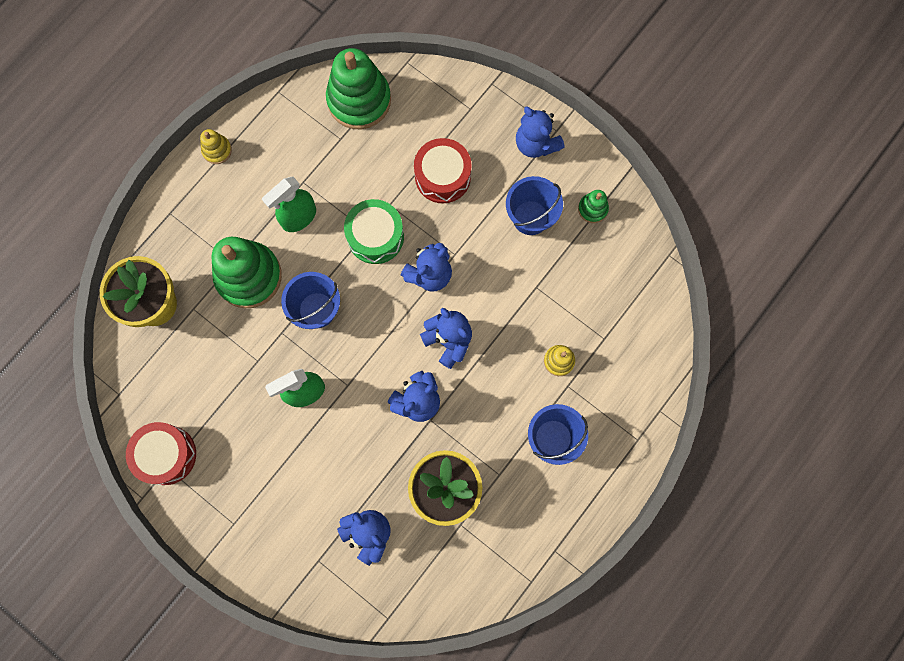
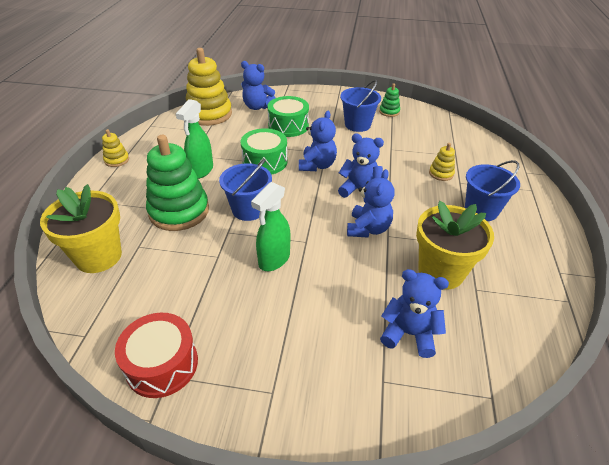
camera: 30 degrees left, 35 degrees down
green stacking toy [326,48,391,129] -> yellow stacking toy [186,48,232,126]
red drum [414,138,472,203] -> green drum [268,96,309,137]
blue teddy bear [516,106,565,158] -> blue teddy bear moved to [241,61,276,110]

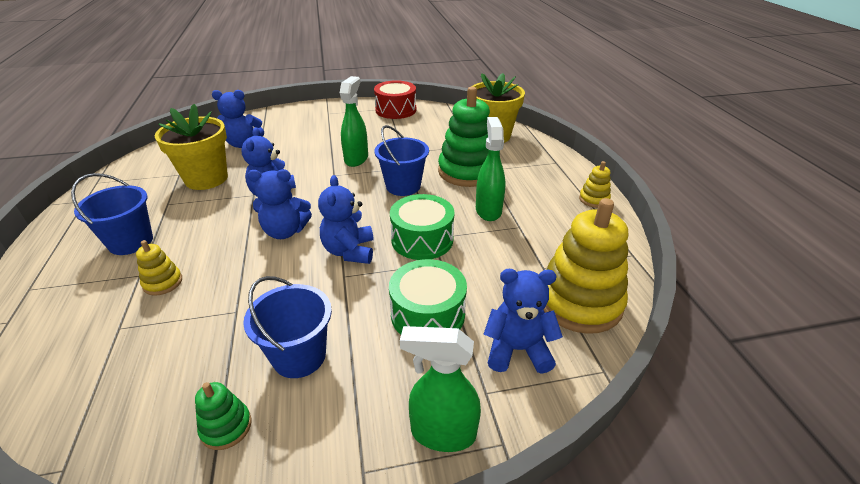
camera: 160 degrees right, 5 degrees down
none -> green spray bottle [400,326,481,452]

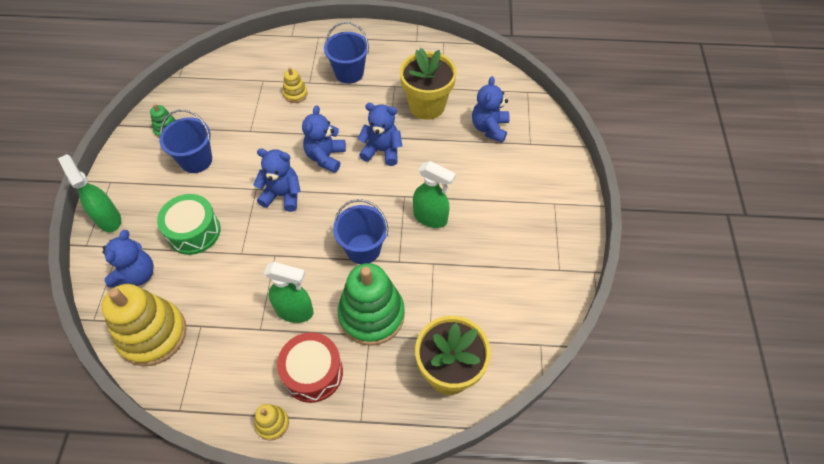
camera: 105 degrees right, 20 degrees up
red drum [374,80,416,119] -> red drum moved to [277,332,343,403]
green drum [390,194,454,260] -> none
green spray bottle [400,326,481,452] -> green spray bottle turned 60 degrees counterclockwise [58,154,121,232]

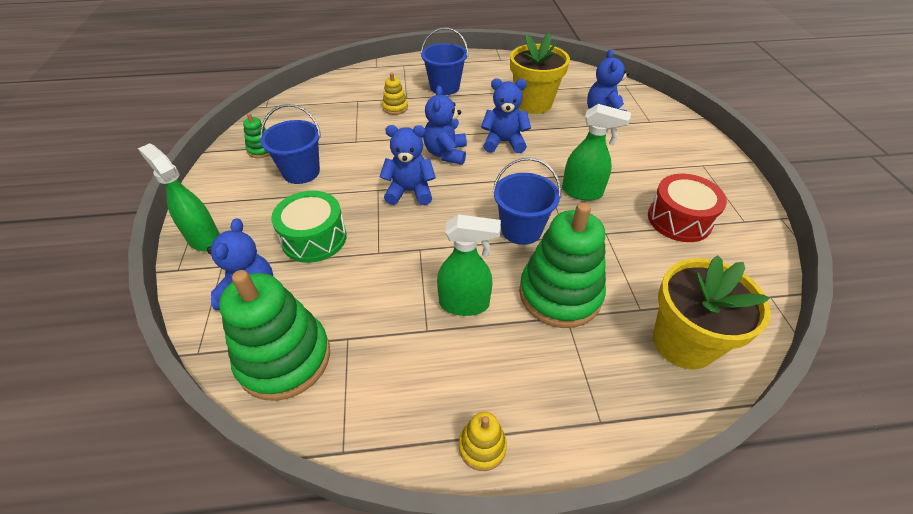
camera: 10 degrees left, 10 degrees down
yellow stacking toy [101,284,187,366] -> green stacking toy [219,270,330,401]
red drum [277,332,343,403] -> red drum moved to [648,174,727,242]

